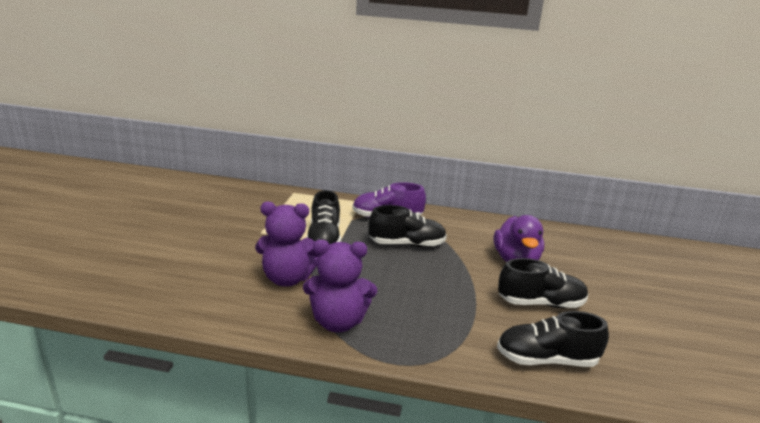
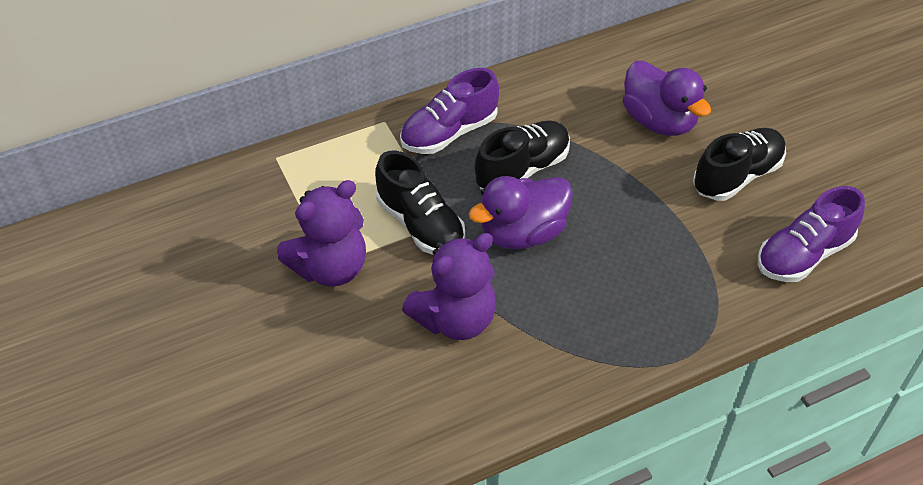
camera: 35 degrees left, 25 degrees up
purple teddy bear [303,240,377,332] -> purple teddy bear moved to [277,180,366,287]
black shoe [497,311,609,367] -> purple shoe [758,186,865,282]
none -> purple duck [469,176,573,249]

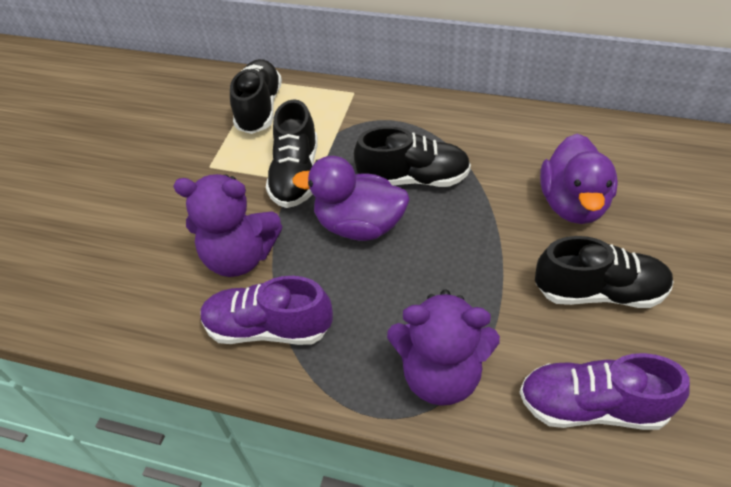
camera: 45 degrees right, 0 degrees up
purple teddy bear [277,180,366,287] -> purple teddy bear moved to [387,289,500,406]
purple shoe [400,68,499,154] -> purple shoe moved to [200,276,333,345]
none -> black shoe [230,59,282,134]

